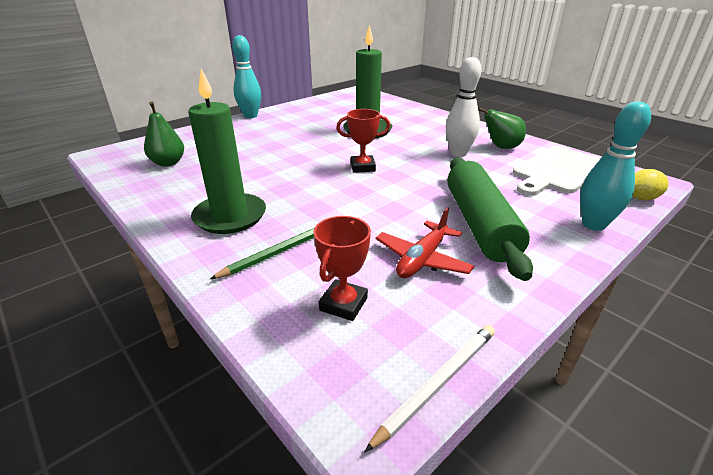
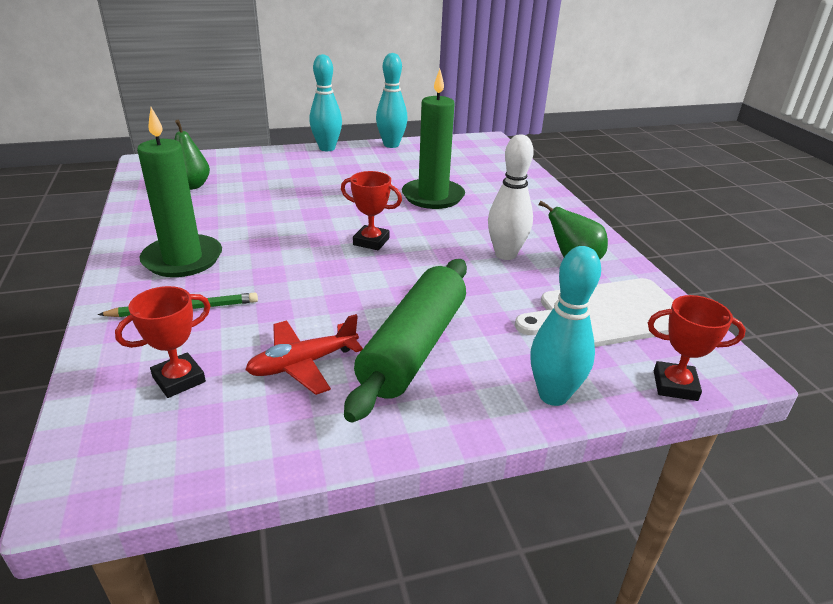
camera: 25 degrees right, 0 degrees up
white pencil [364,325,495,453] -> none
yellow lemon [632,169,669,200] -> red trophy [648,295,746,401]
none -> turquoise bowling pin [376,53,408,148]

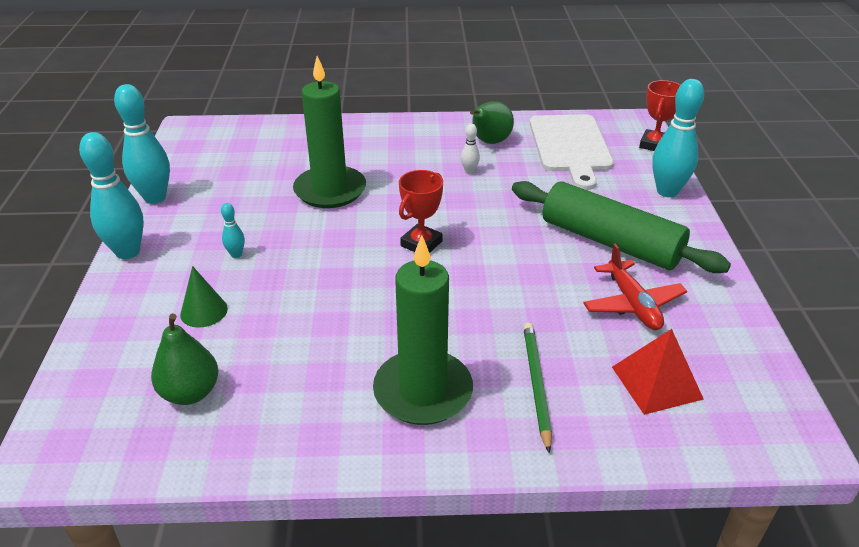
camera: 75 degrees left, 5 degrees up
red trophy [115,286,211,398] -> red pyramid [612,329,704,415]
white bowling pin [488,134,534,260] -> white bowling pin [461,124,480,174], size x0.46
none -> green cone [180,266,228,328]
none -> turquoise bowling pin [221,203,245,258]

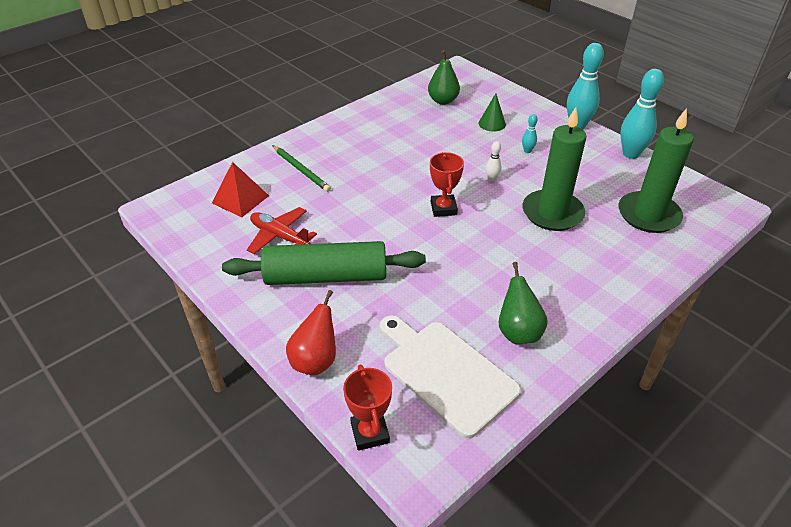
camera: 140 degrees right, 5 degrees up
green candle [373,235,473,425] -> green candle moved to [619,108,694,233]
white bowling pin [461,124,480,174] -> white bowling pin moved to [486,141,502,182]
turquoise bowling pin [652,79,704,197] -> red pear [286,290,336,375]

